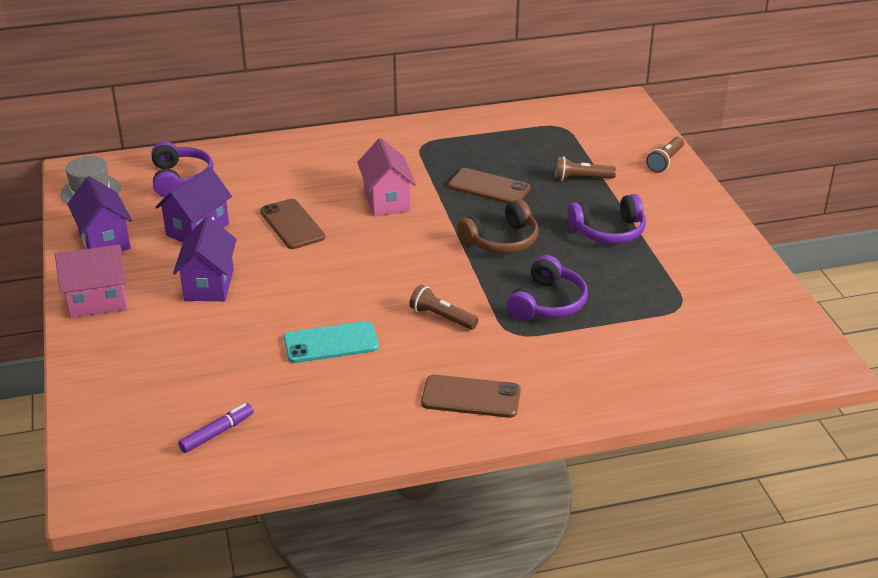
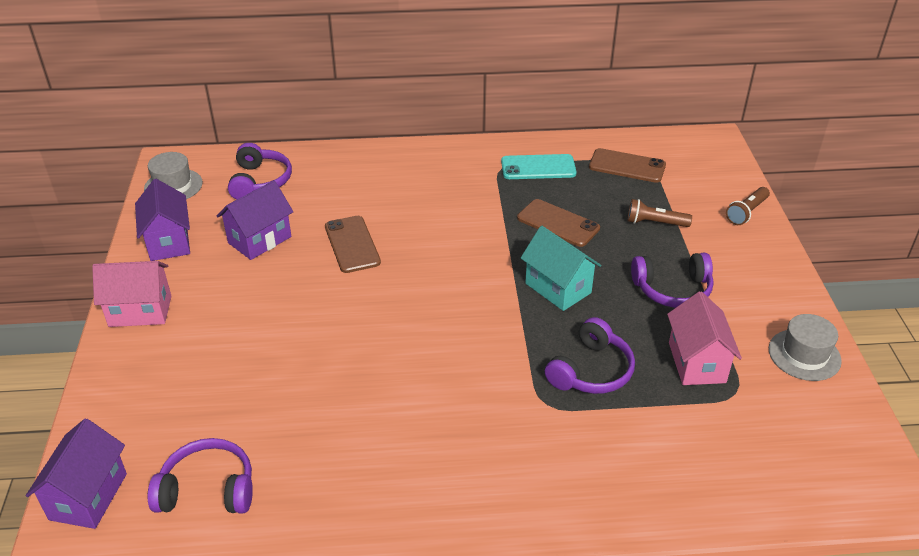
camera: 10 degrees right, 5 degrees up
purple house [173,216,237,301] -> purple house moved to [26,418,127,529]
purple marker [178,403,254,453] -> purple headphones [148,438,253,514]
turquoise phone [284,321,379,363] -> turquoise phone moved to [501,154,577,179]
pink house [357,138,416,216] -> pink house moved to [667,291,742,385]
brown flashlight [409,285,478,330] -> none
brown phone [421,375,521,418] -> brown phone moved to [589,148,666,183]
brown headphones [457,199,538,254] -> turquoise house [521,226,601,311]
none -> grey hat [769,314,842,381]

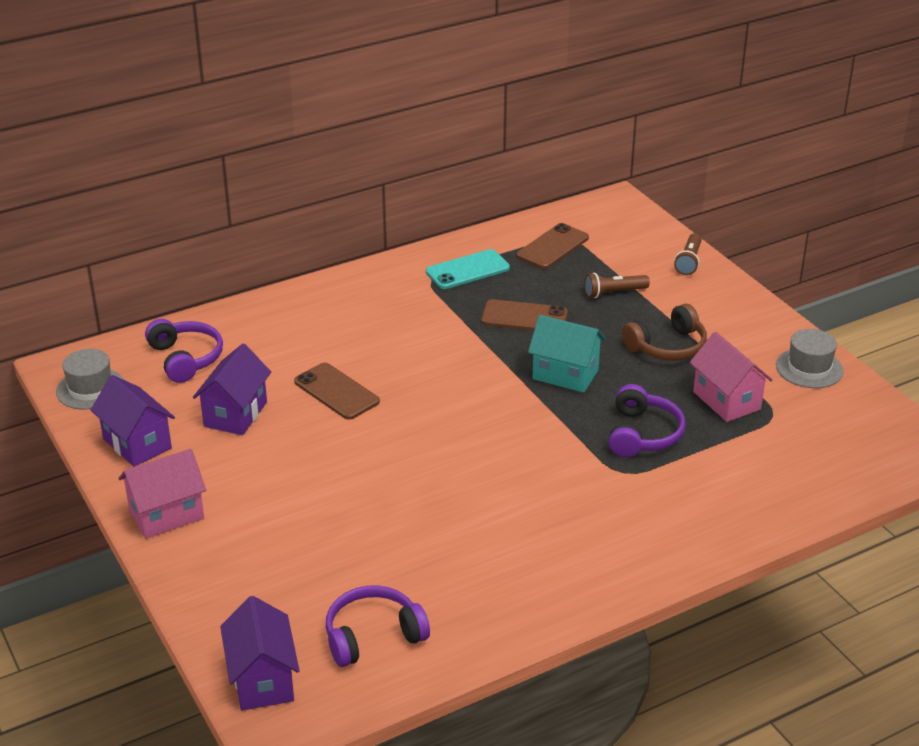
camera: 25 degrees left, 5 degrees down
brown phone [589,148,666,183] -> brown phone turned 45 degrees counterclockwise [516,223,589,269]
purple headphones [631,253,714,308] -> brown headphones [622,304,707,361]

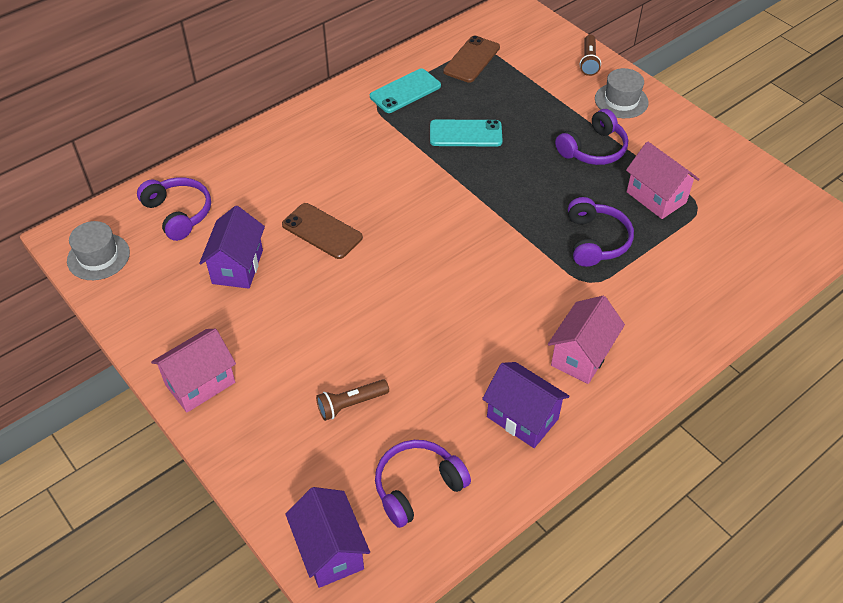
camera: 10 degrees left, 15 degrees up
purple house [91,375,175,467] -> purple house moved to [482,362,570,448]
brown phone [481,299,568,330] -> turquoise phone [430,120,503,147]
turquoise house [528,315,606,393] -> none
brown flashlight [584,273,650,298] -> brown flashlight moved to [316,379,389,421]
brown headphones [622,304,707,361] -> purple headphones [555,109,628,165]
grey hat [776,329,843,388] -> grey hat moved to [595,68,649,118]
none -> pink house [548,296,625,384]

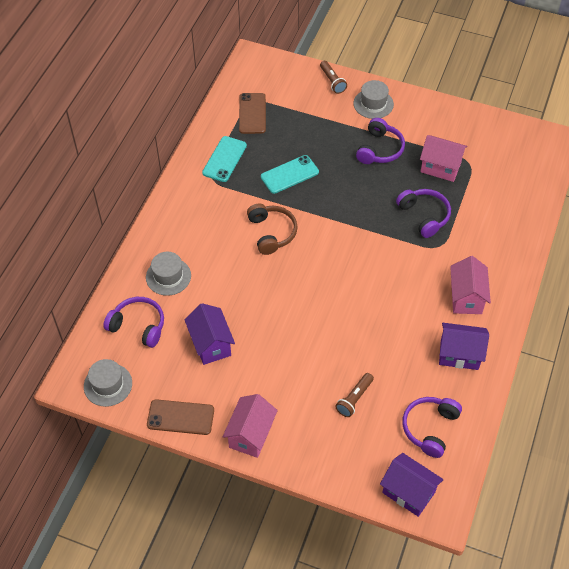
camera: 30 degrees left, 5 degrees up
brown phone [282,203,363,259] -> brown phone moved to [147,399,214,435]
none -> grey hat [146,252,191,296]
none -> brown headphones [247,203,298,255]

